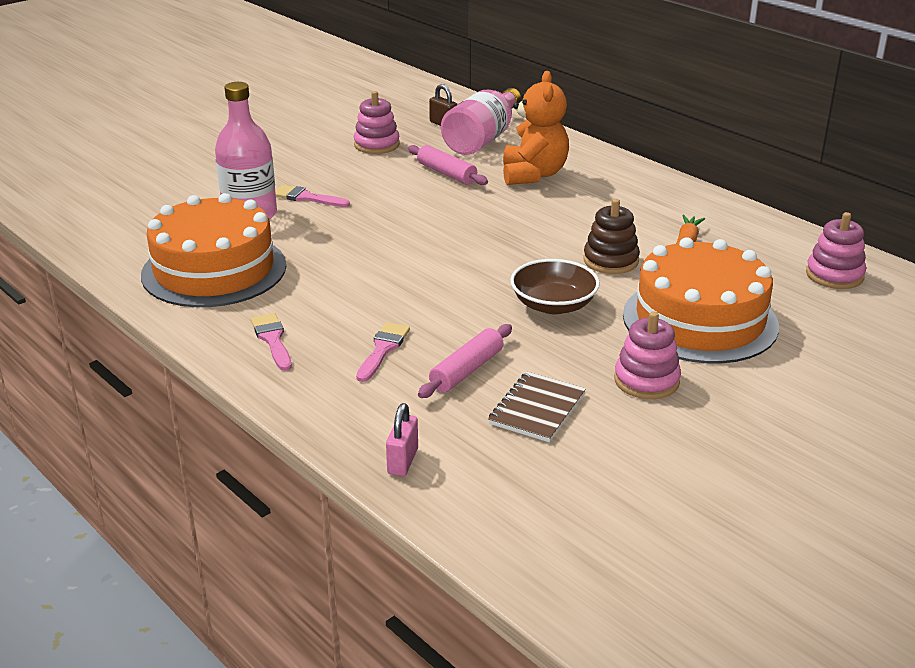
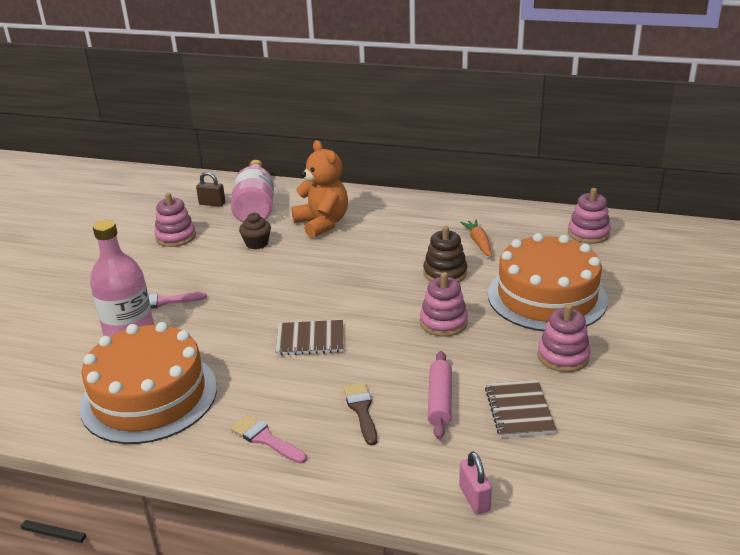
camera: 30 degrees left, 0 degrees up
pink brush [356,322,410,382] -> brown brush [343,382,377,446]
pink rolling pin [408,145,488,185] -> brown cupcake [239,213,271,249]
brown bowl [510,259,600,314] -> pink stacking toy [420,272,468,337]
none -> brown notebook [276,320,343,356]

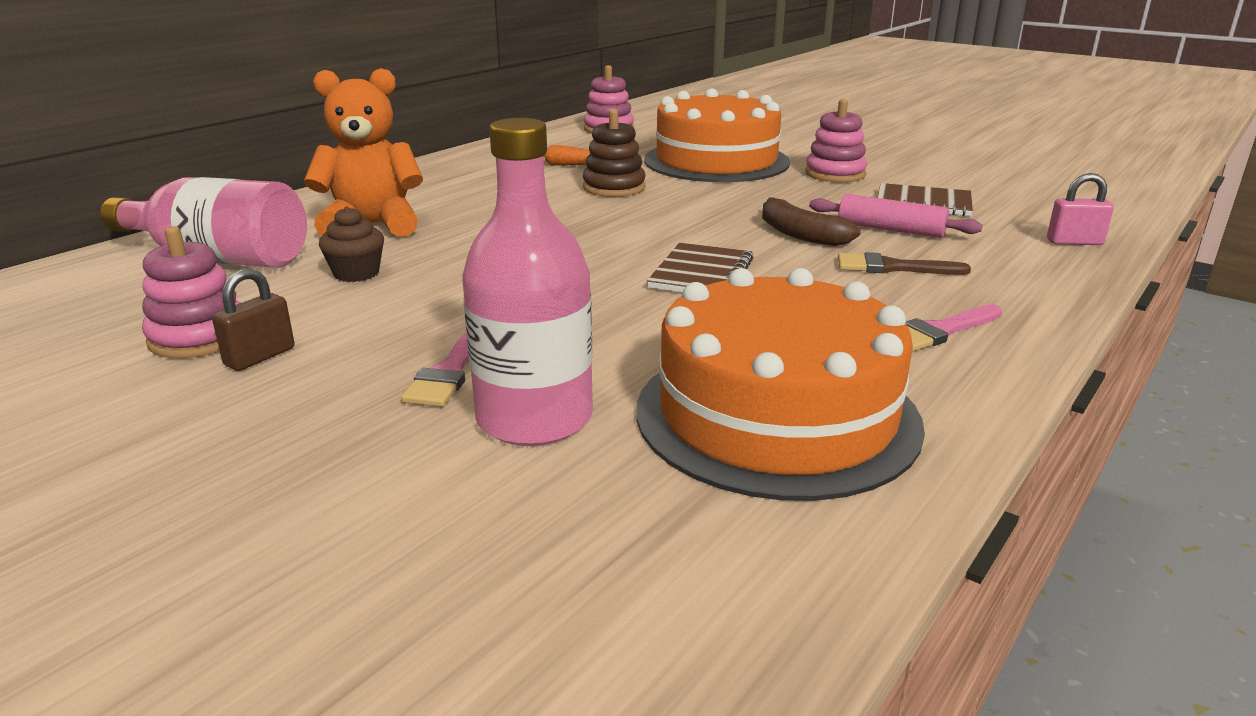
camera: 70 degrees left, 5 degrees down
brown padlock [196,172,225,207] -> brown padlock moved to [212,269,294,371]
pink stacking toy [420,272,468,337] -> none
none -> brown banana [762,197,861,246]

